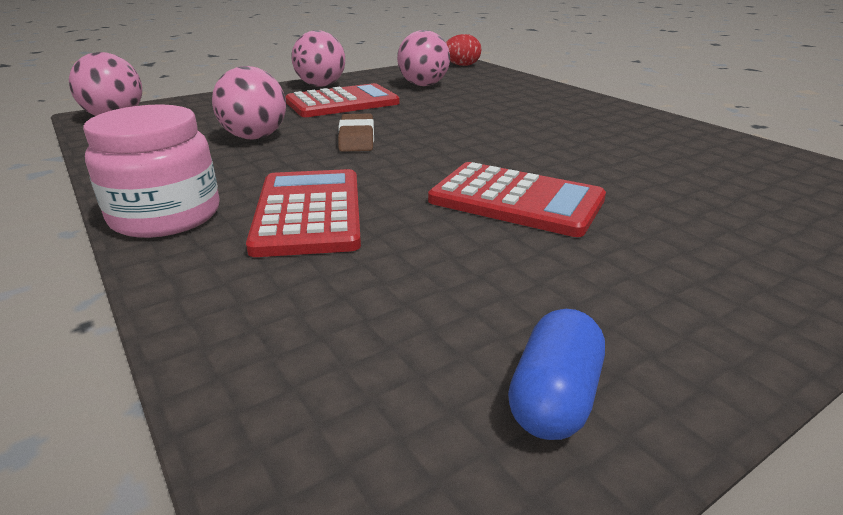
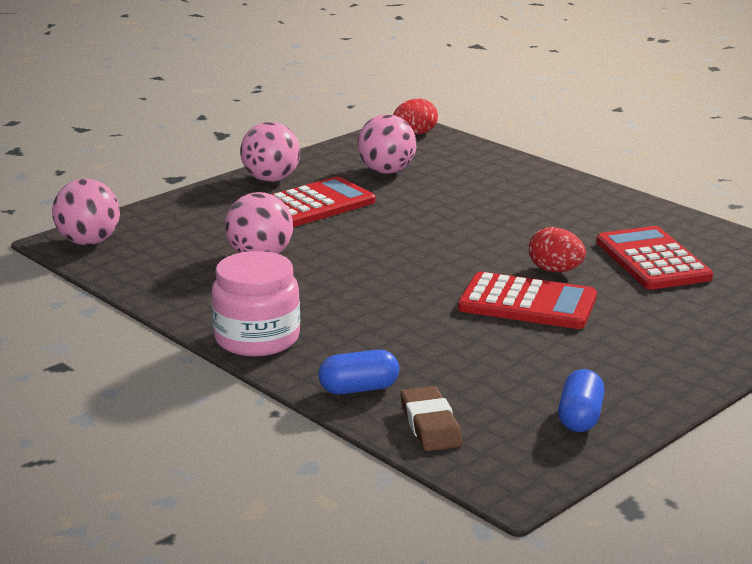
camera: 10 degrees left, 5 degrees down
red calculator [246,169,361,257] -> red calculator moved to [596,226,713,290]
brown eraser [338,114,374,152] -> brown eraser moved to [400,386,462,451]
none -> blue capsule [318,350,399,394]
none -> red egg [529,227,586,272]

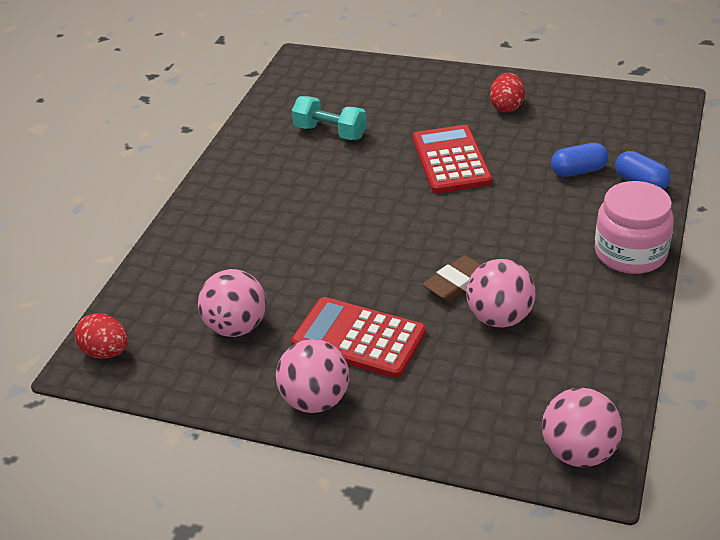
camera: 115 degrees left, 15 degrees up
brown eraser [400,386,462,451] -> brown eraser moved to [422,255,482,302]
red egg [529,227,586,272] -> red egg moved to [490,73,525,113]
blue capsule [558,369,605,432] -> blue capsule moved to [551,143,608,177]
red calculator [596,226,713,290] -> turquoise dumbbell [292,96,367,140]

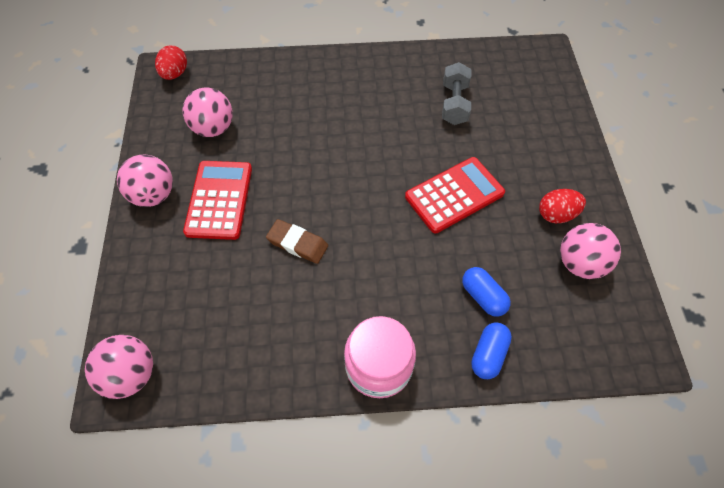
camera: 65 degrees right, 20 degrees up
turquoise dumbbell [292,96,367,140] -> grey dumbbell [442,62,471,125]
pink ball [466,259,535,327] -> pink ball moved to [560,223,621,279]

